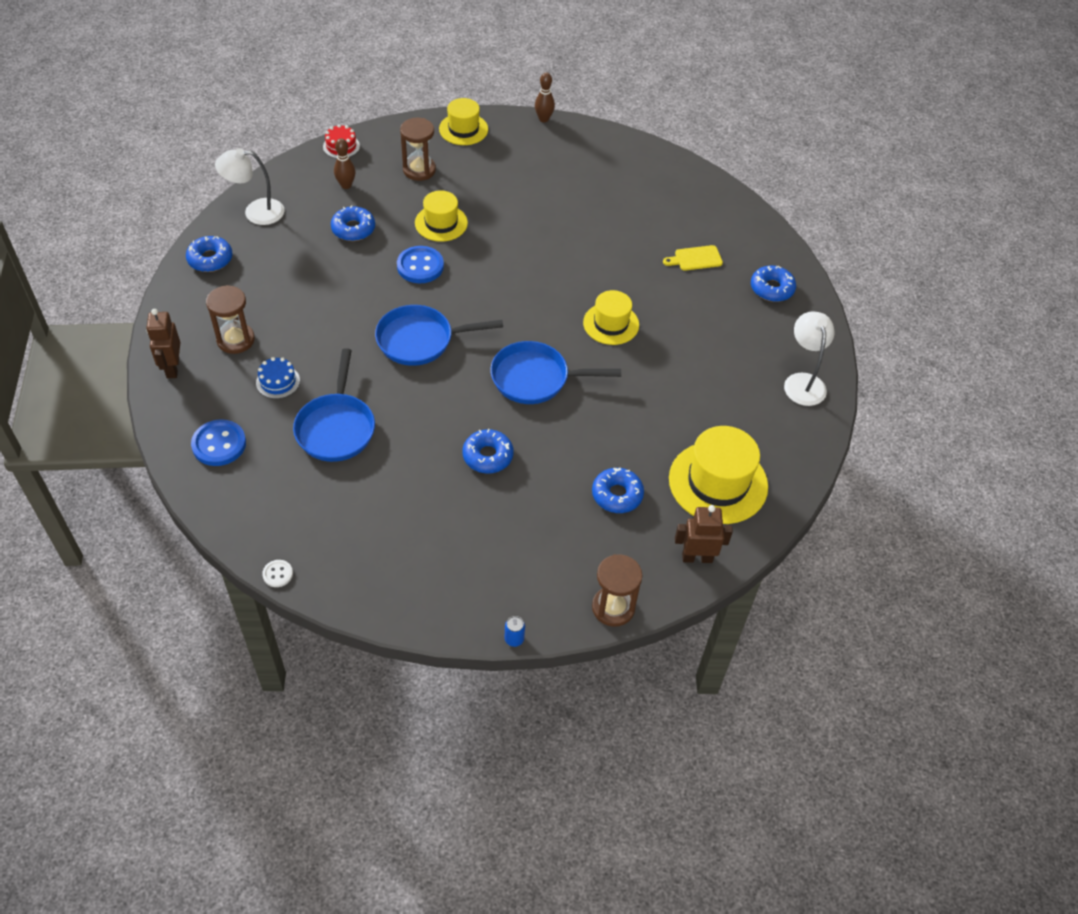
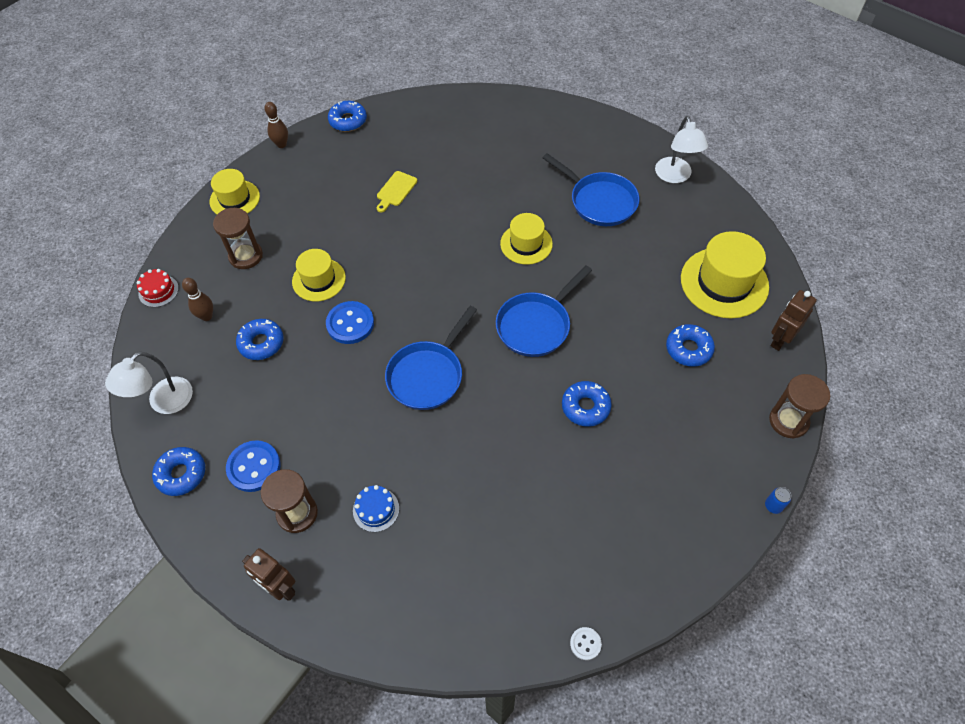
camera: 45 degrees left, 5 degrees up
blue button [191,419,246,466] -> blue button moved to [226,440,280,492]
blue pan [293,348,375,462] -> blue pan moved to [543,153,640,226]
yellow cutting board [663,245,723,271] -> yellow cutting board moved to [377,171,417,212]
blue donut [751,266,796,302] -> blue donut moved to [328,101,367,132]
white lamp [784,311,834,406] -> white lamp turned 135 degrees counterclockwise [655,116,708,183]

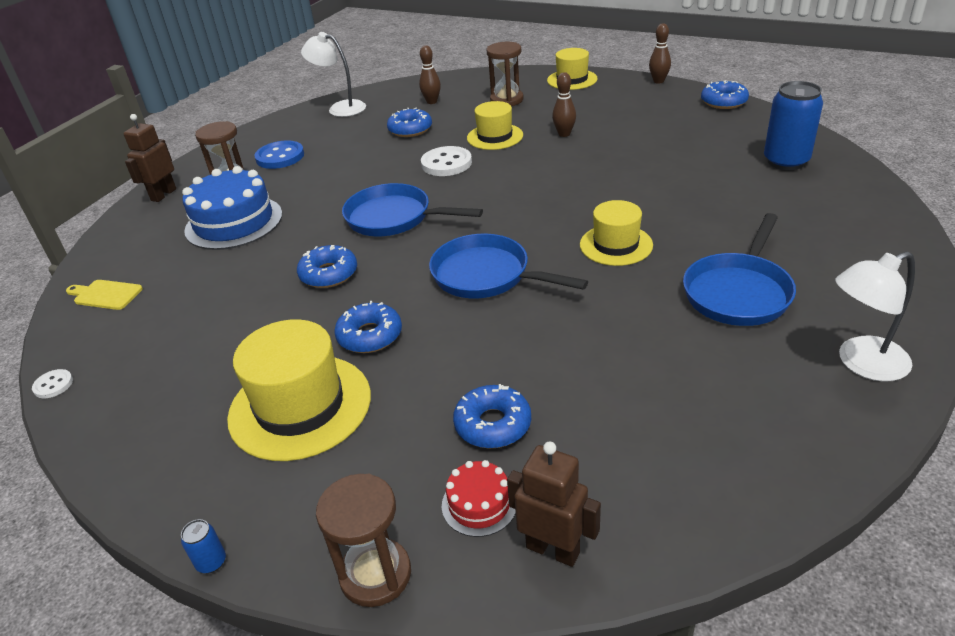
camera: 80 degrees right, 20 degrees down
red cake [136,269,179,307] -> red cake moved to [442,460,516,537]
blue donut [152,447,205,496] -> blue donut moved to [297,245,357,288]
blue button [326,301,374,344] -> white button [421,146,472,176]
blue cake [353,485,399,532] -> blue cake [182,166,282,250], size x2.06
yellow cutting board [377,171,417,212] -> yellow cutting board moved to [66,280,143,310]
yellow hat [681,231,769,318] -> yellow hat moved to [227,319,371,461]
none -> brown bowling pin [552,72,576,137]
none -> blue can [764,81,823,170]

